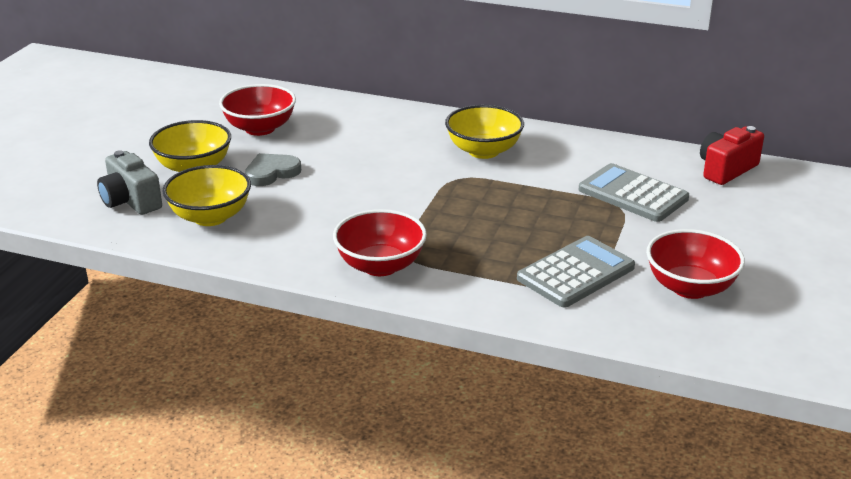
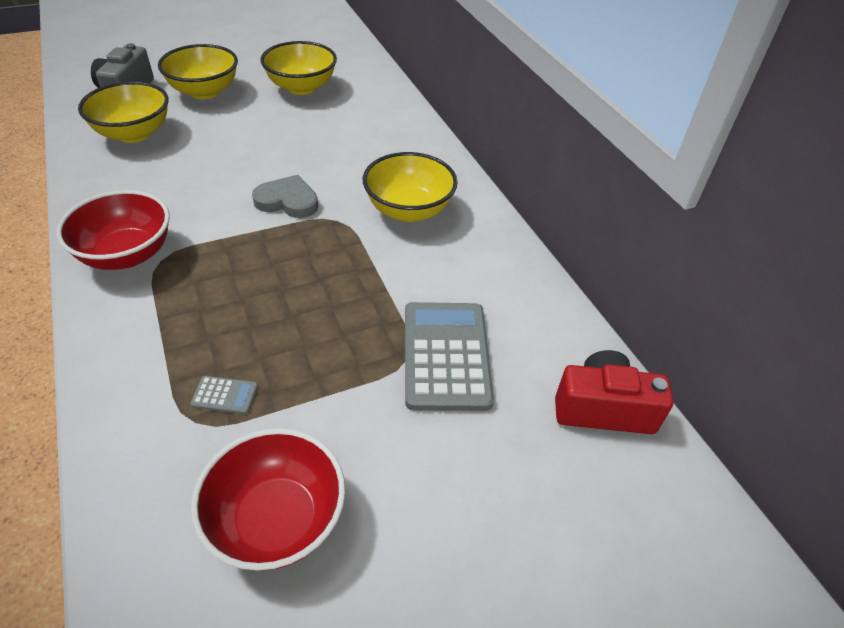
camera: 45 degrees right, 15 degrees up
red bowl [219,84,296,136] -> yellow bowl [260,41,337,95]
grey heart [245,153,301,186] -> grey heart moved to [252,175,318,218]
grey calculator [517,236,635,307] -> grey calculator [190,376,258,414], size x0.42

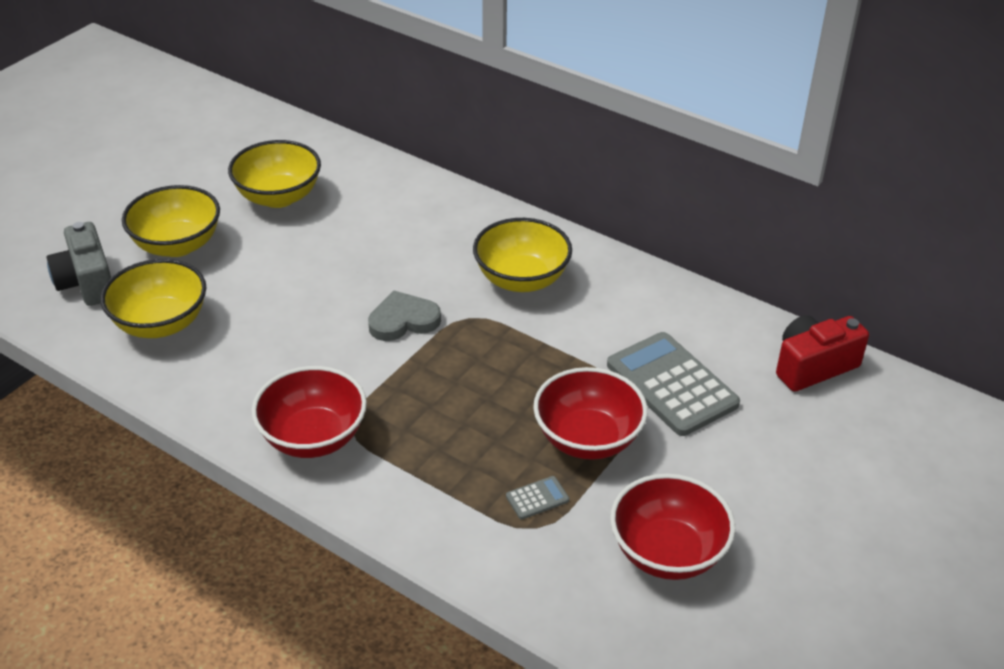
camera: 30 degrees left, 5 degrees down
none -> red bowl [533,367,648,460]

